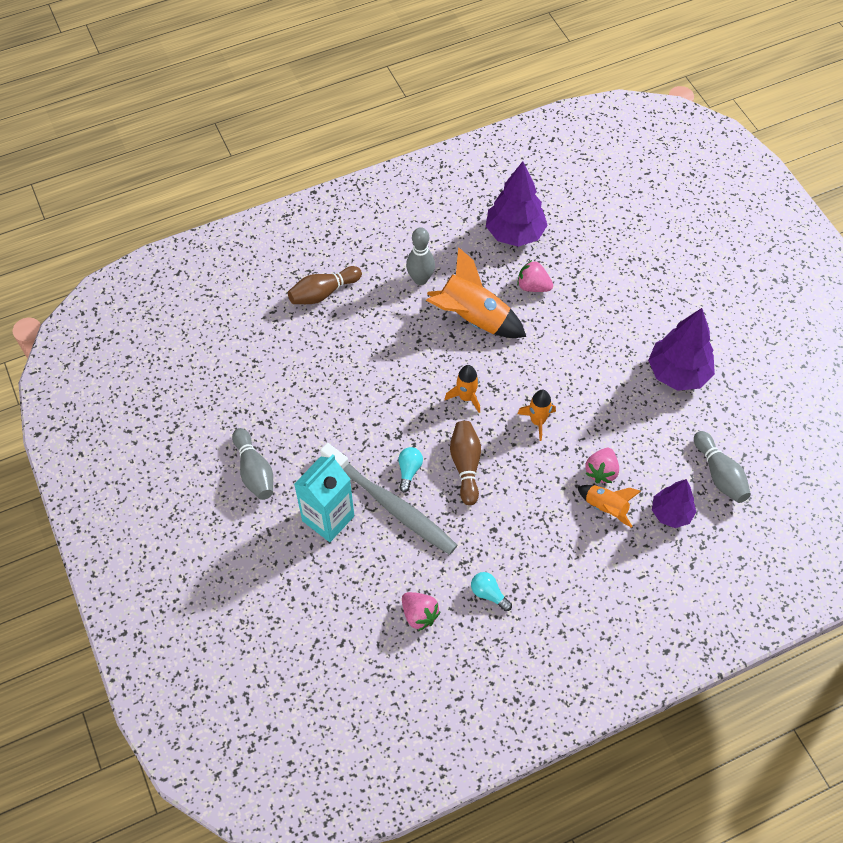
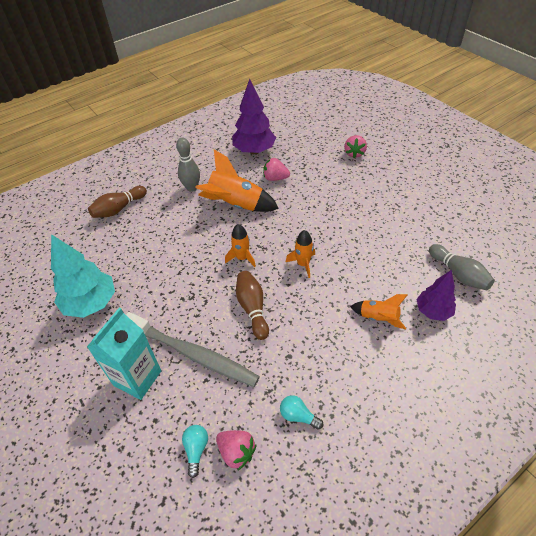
camera: 10 degrees left, 10 degrees down
grey bowling pin [232,428,273,500] -> none
turquoise light bulb [398,447,423,492] -> turquoise light bulb moved to [182,425,208,478]
pink strawberry [585,448,619,484] -> pink strawberry moved to [344,135,367,158]
purple tree [648,308,715,391] -> none
none -> turquoise tree [51,234,115,318]

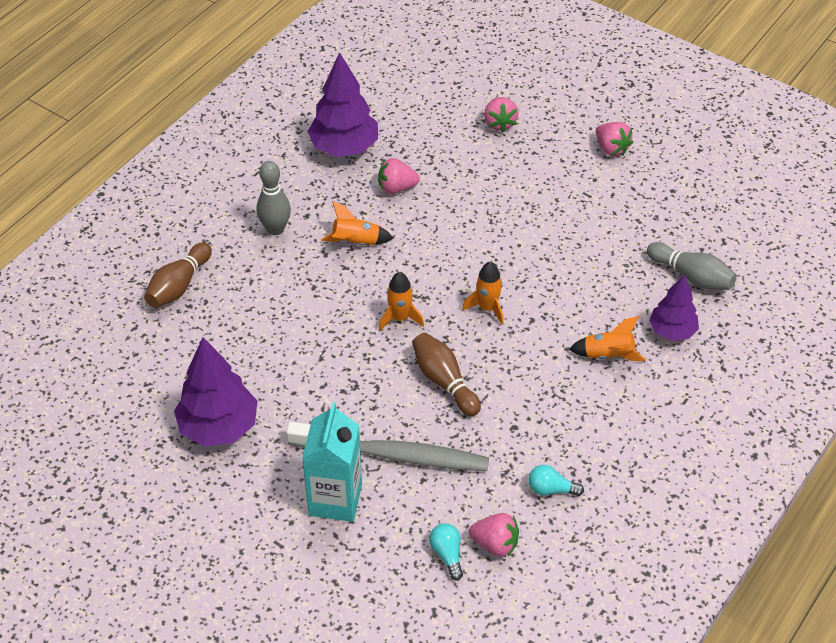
camera: 20 degrees left, 0 degrees up
turquoise tree [51,234,115,318] -> purple tree [174,337,257,446]
orange rocket [195,149,279,212] -> orange rocket [321,201,394,245], size x0.56
none -> pink strawberry [596,122,633,156]

